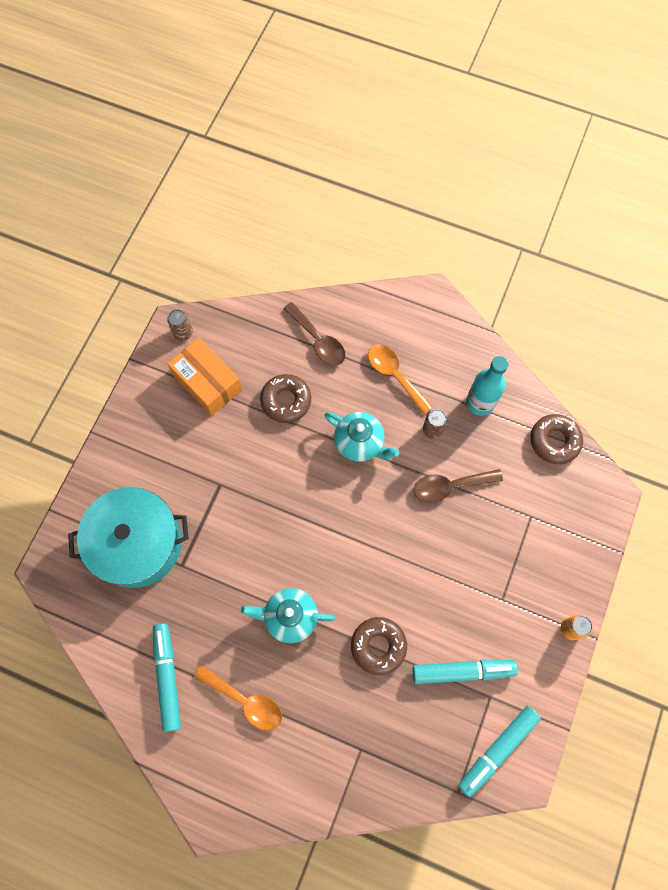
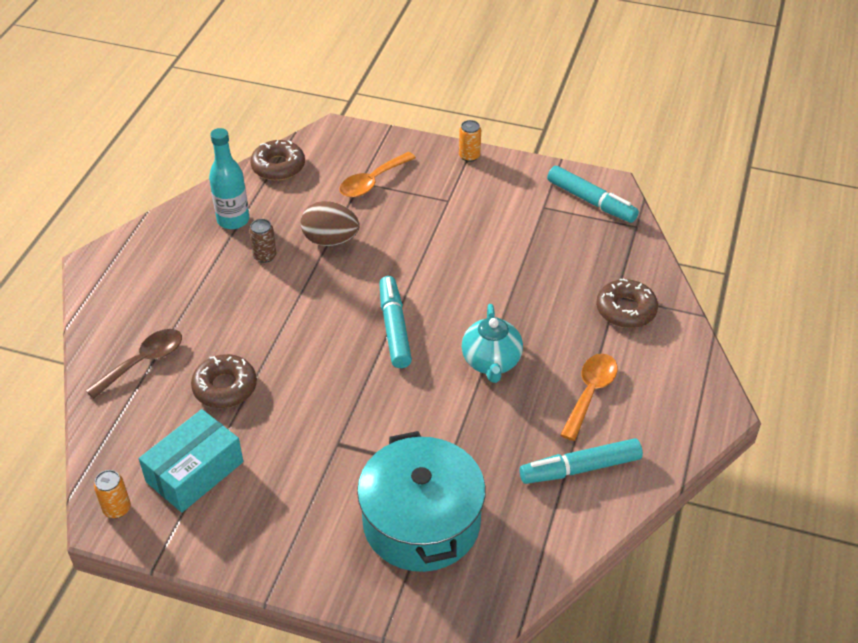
camera: 95 degrees left, 25 degrees down
brown can [167,309,193,341] -> orange can [94,470,131,518]
orange box [167,338,242,416] -> turquoise box [139,409,243,513]
turquoise teapot [325,412,400,462] -> none
brown donut [351,617,407,675] -> brown donut moved to [596,279,658,328]
orange spoon [368,344,433,414] -> orange spoon moved to [339,152,416,197]
turquoise marker [413,660,518,684] -> turquoise marker moved to [379,276,412,368]
brown spoon [414,469,503,502] -> brown egg [300,201,360,246]

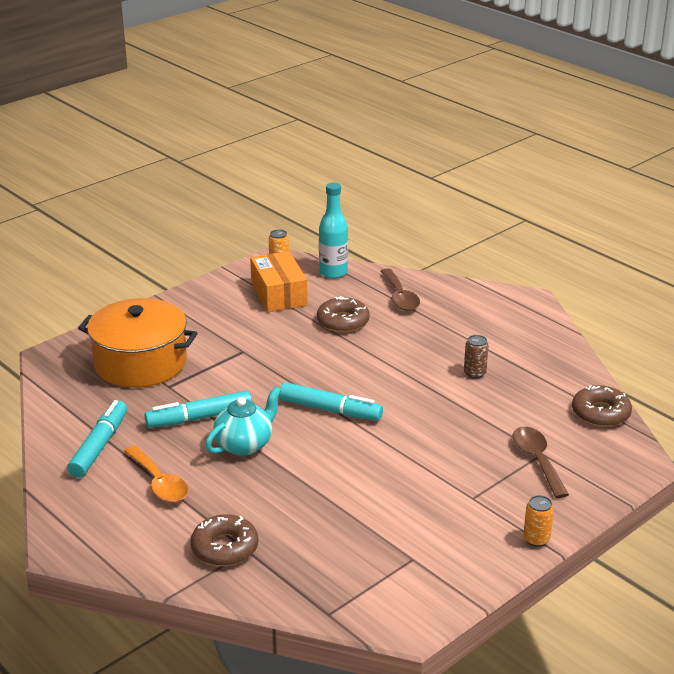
camera: 120 degrees right, 15 degrees down
turquoise box [139,409,243,513] -> orange box [250,251,308,312]
turquoise bottle [209,128,249,229] -> turquoise bottle moved to [319,183,348,278]
brown egg [300,201,360,246] -> none
orange spoon [339,152,416,197] -> brown spoon [513,427,569,498]
turquoise pot [357,431,486,572] -> orange pot [78,298,198,388]
turquoise teapot [462,304,523,383] -> turquoise teapot turned 105 degrees clockwise [205,386,281,456]
turquoise marker [547,166,639,223] -> turquoise marker moved to [144,391,252,428]

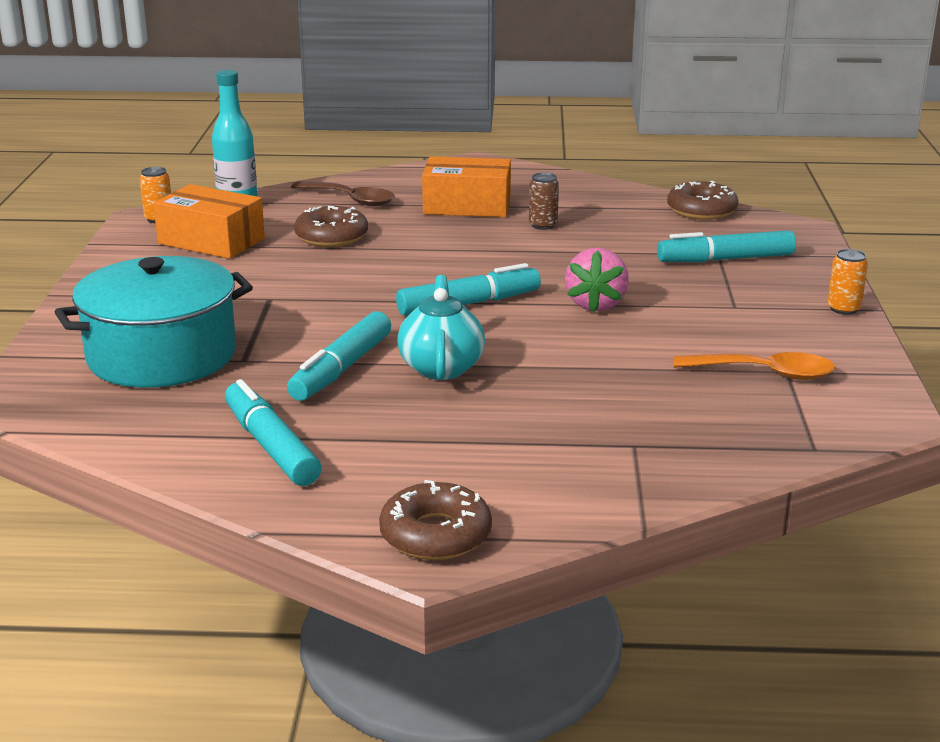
camera: 45 degrees left, 5 degrees down
orange pot [78,298,198,388] -> turquoise pot [54,256,253,388]
orange spoon [124,445,188,502] -> orange spoon moved to [674,352,835,380]
brown donut [190,514,258,566] -> brown donut moved to [379,480,492,560]
brown spoon [513,427,569,498] -> turquoise marker [657,230,796,262]
none -> orange box [422,156,511,217]
none -> pink strawberry [565,248,629,313]

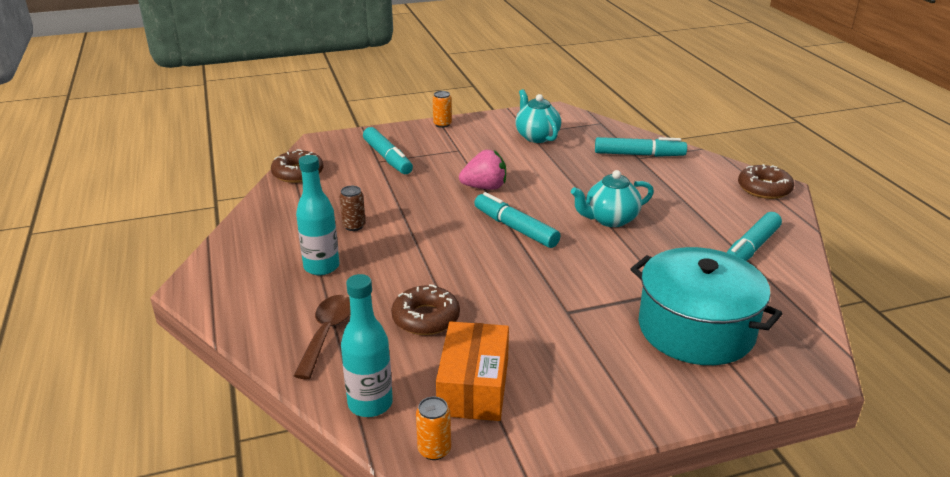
camera: 110 degrees left, 5 degrees up
turquoise marker [287,312,391,401] -> turquoise marker moved to [595,137,687,157]
orange box [422,156,511,217] -> turquoise bottle [296,155,339,275]
orange spoon [674,352,835,380] -> turquoise teapot [515,89,561,143]

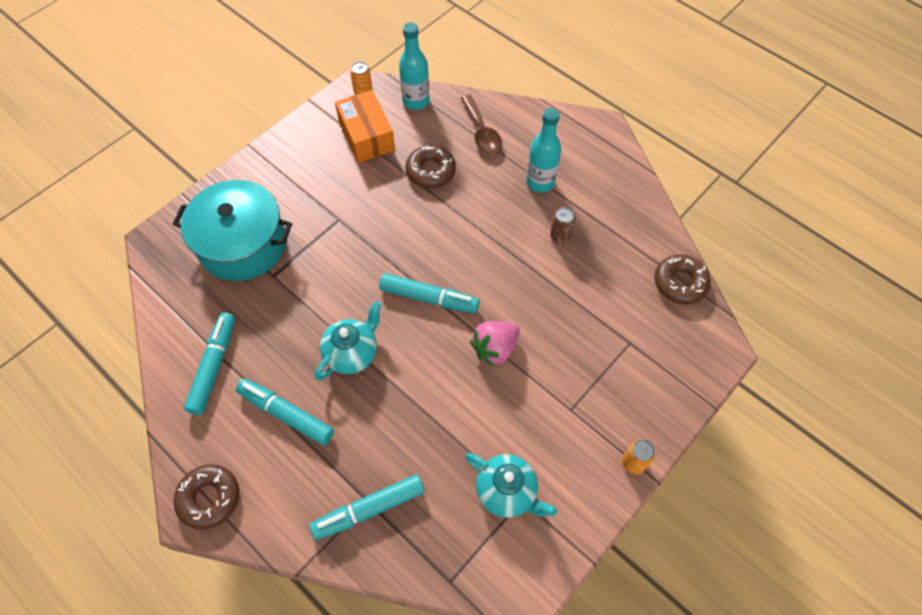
camera: 150 degrees right, 30 degrees up
turquoise marker [363,127,413,174] -> turquoise marker moved to [236,378,334,445]

